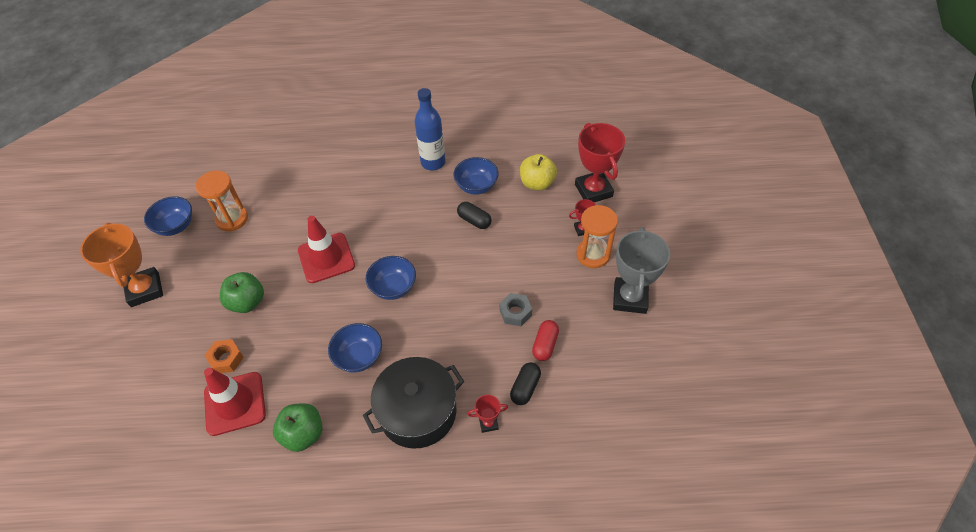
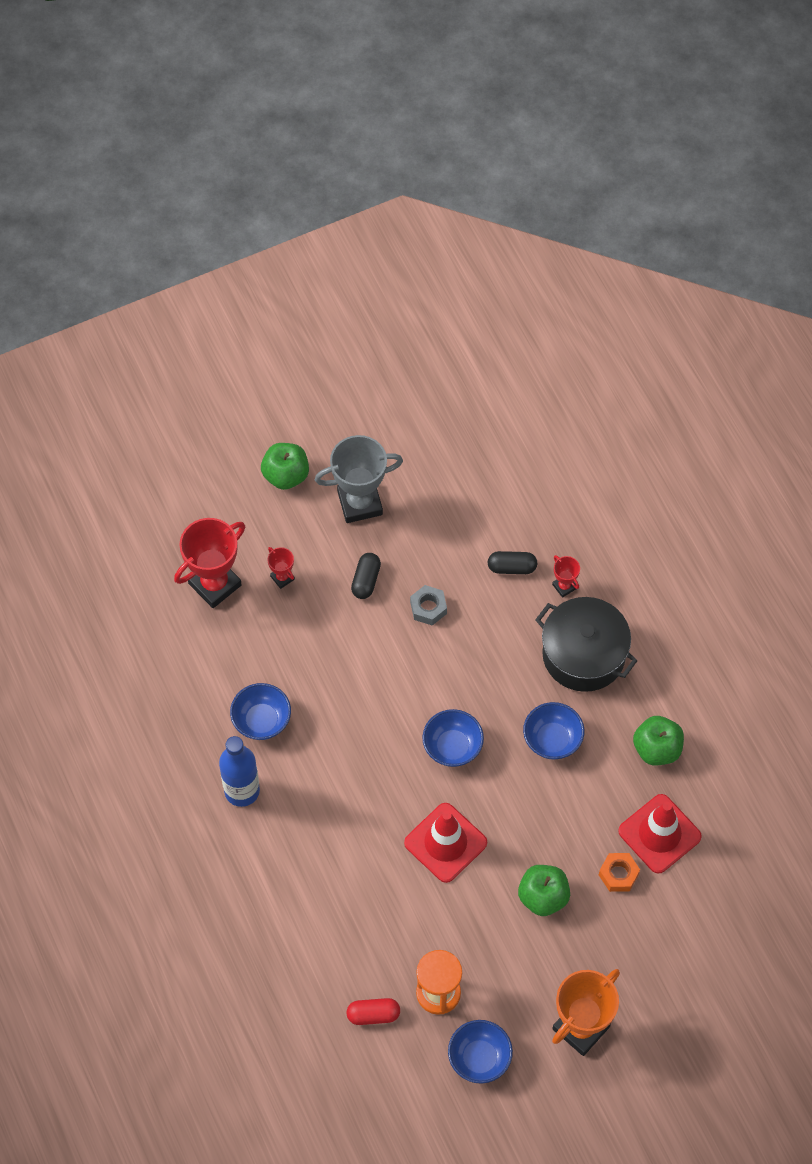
camera: 115 degrees left, 10 degrees up
black capsule [457,202,492,229] -> black capsule moved to [351,553,381,599]
yellow apple [520,154,557,190] -> none
red capsule [532,320,559,361] -> red capsule moved to [346,998,400,1025]
orange hourglass [576,205,618,268] -> none
none -> green apple [261,443,309,490]

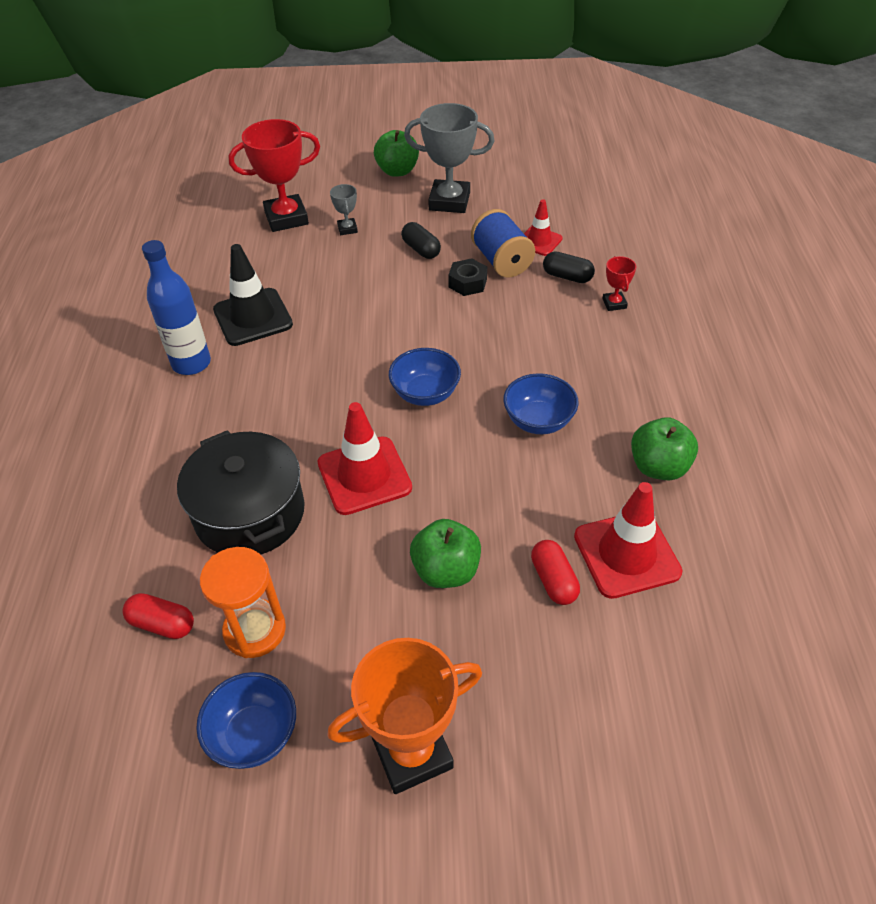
camera: 25 degrees right, 15 degrees down
blue bowl [230,683,291,740] -> black traffic cone [213,244,293,346]
red trophy [267,547,295,589] -> grey trophy [330,184,358,235]
black capsule [351,553,381,599] -> black capsule turned 75 degrees counterclockwise [401,222,441,259]
grey nut [410,585,447,626] -> black nut [448,258,487,296]
black pot [535,597,637,692] -> black pot moved to [177,430,305,555]
orange nut [599,853,640,892] -> red capsule [531,540,580,605]
none -> blue spool [471,209,535,278]
none -> red traffic cone [524,199,563,256]

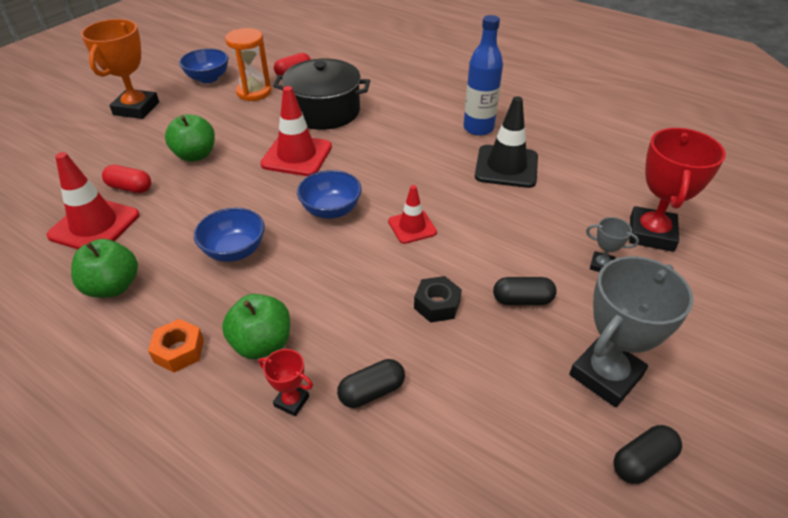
camera: 125 degrees right, 5 degrees down
green apple [374,130,419,177] -> green apple moved to [222,294,290,359]
blue spool [471,209,535,278] -> none
red traffic cone [524,199,563,256] -> red traffic cone moved to [388,185,437,244]
none -> orange nut [148,319,204,372]
none -> black capsule [614,425,682,484]

